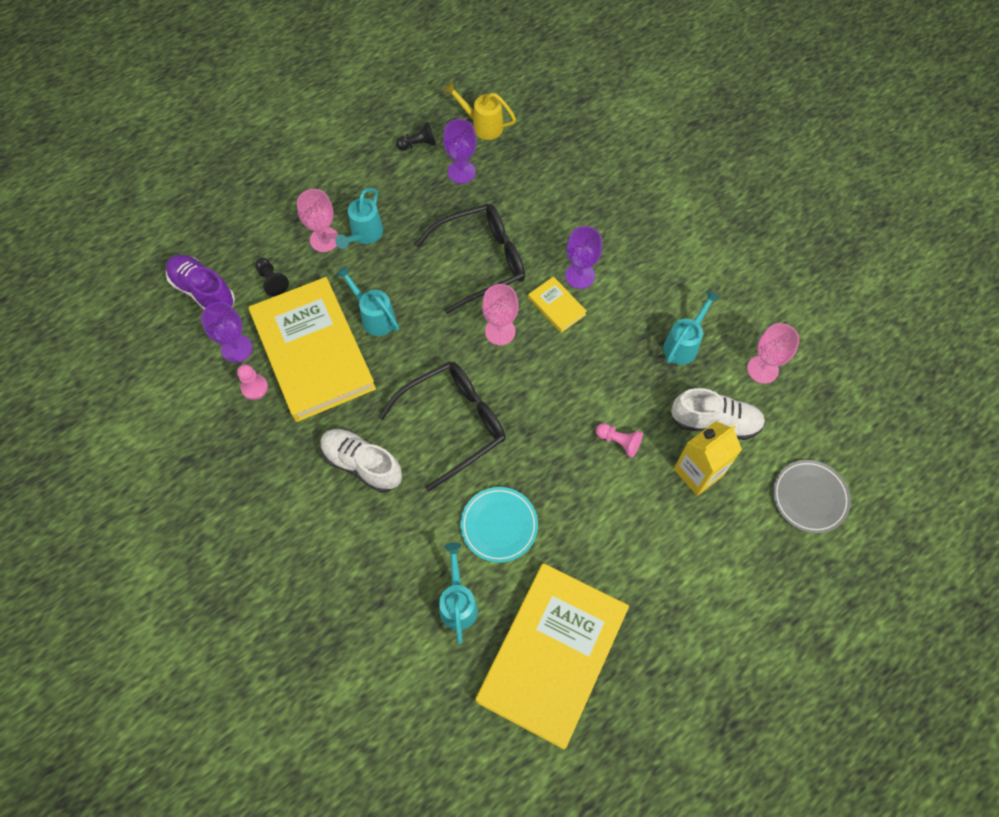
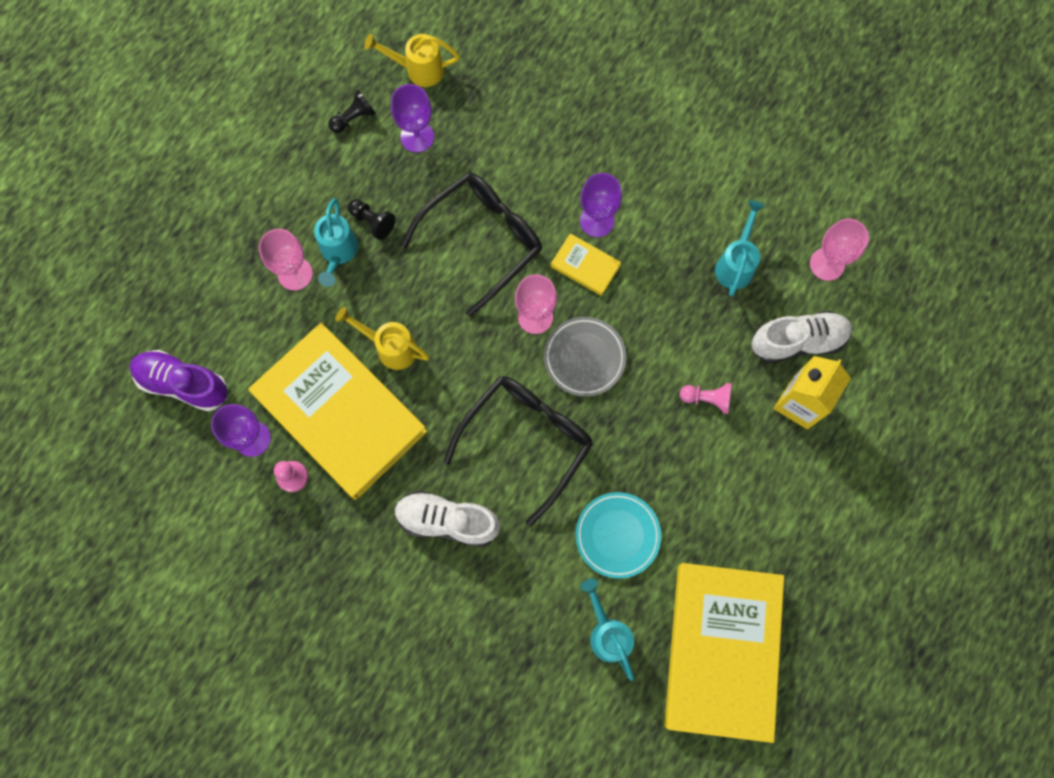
camera: 20 degrees left, 10 degrees up
black pawn [255,258,289,296] -> black pawn moved to [348,199,395,240]
turquoise watering can [336,266,399,336] -> yellow watering can [335,307,429,370]
grey plate [773,460,851,533] -> grey plate moved to [544,317,626,397]

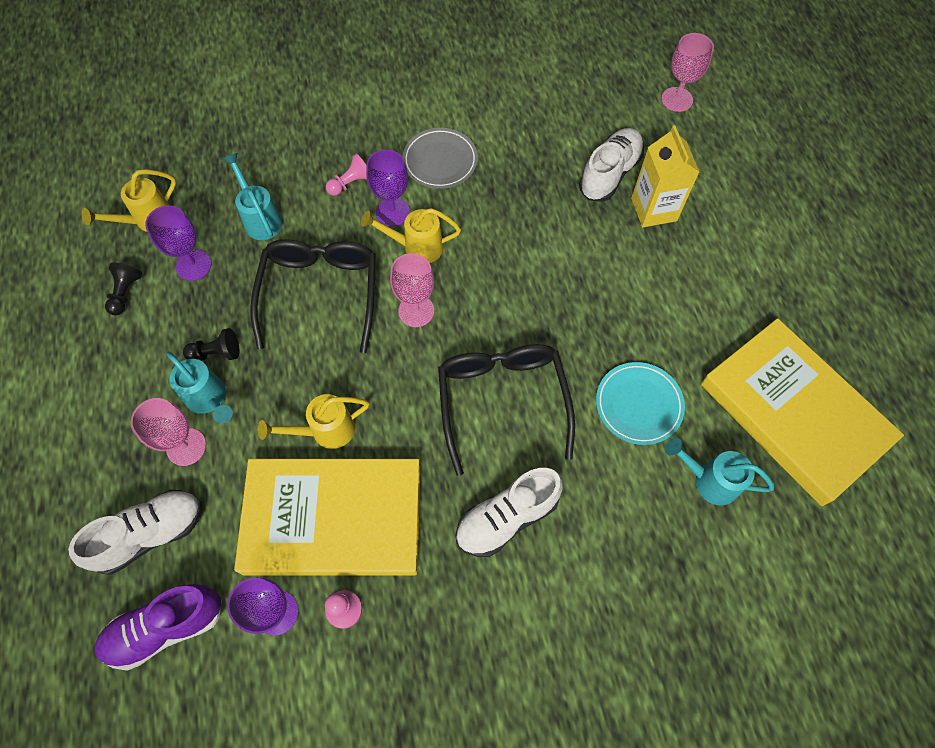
camera: 45 degrees left, 10 degrees down
grey plate [544,317,626,397] -> grey plate moved to [403,128,478,189]
yellow book [551,233,621,296] -> yellow watering can [361,208,461,263]
pink pawn [680,383,732,414] -> pink pawn moved to [326,153,367,196]
turquoise watering can [715,200,765,296] -> turquoise watering can moved to [222,153,283,240]
pink goblet [810,218,869,281] -> pink goblet moved to [662,33,714,112]
none -> white shoe [68,490,202,575]

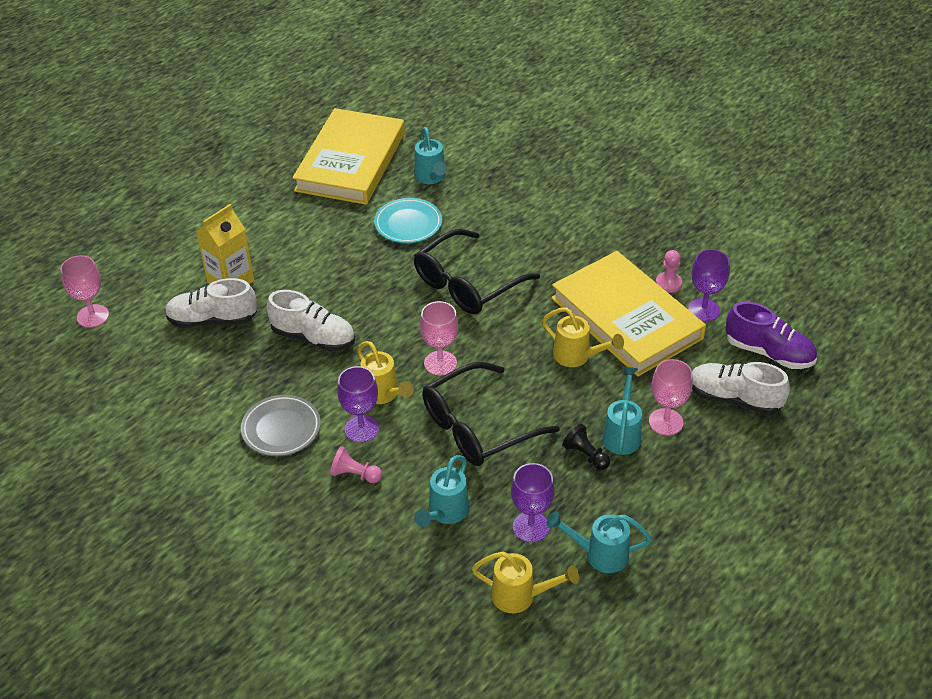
camera: 125 degrees left, 20 degrees down
black pawn [105,263,142,316] -> turquoise watering can [547,511,652,573]
white shoe [455,468,563,557] -> white shoe moved to [266,290,355,351]

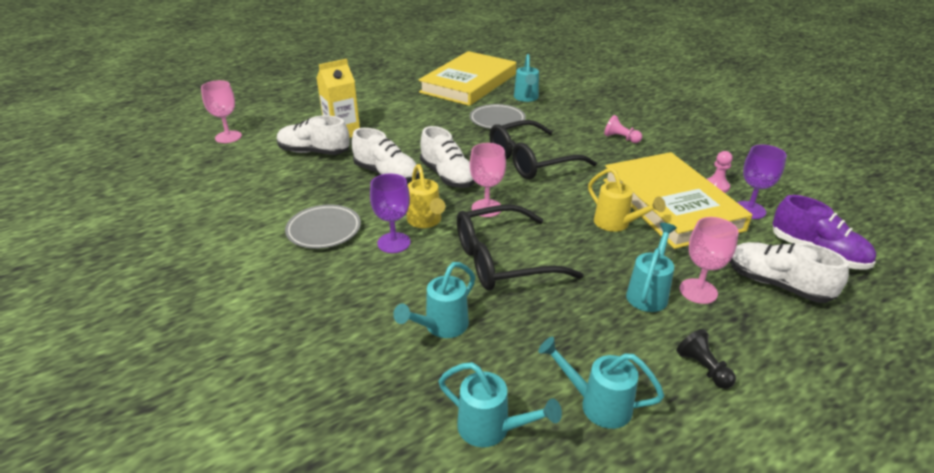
camera: 15 degrees right, 10 degrees down
pink pawn [330,446,382,483] -> pink pawn moved to [604,115,642,143]
turquoise plate [374,198,442,243] -> grey plate [470,104,526,129]
yellow watering can [472,552,579,613] -> turquoise watering can [438,362,562,447]
purple goblet [511,463,555,542] -> none
black pawn [562,424,610,470] -> black pawn moved to [676,329,736,389]
none -> white shoe [420,126,475,188]

